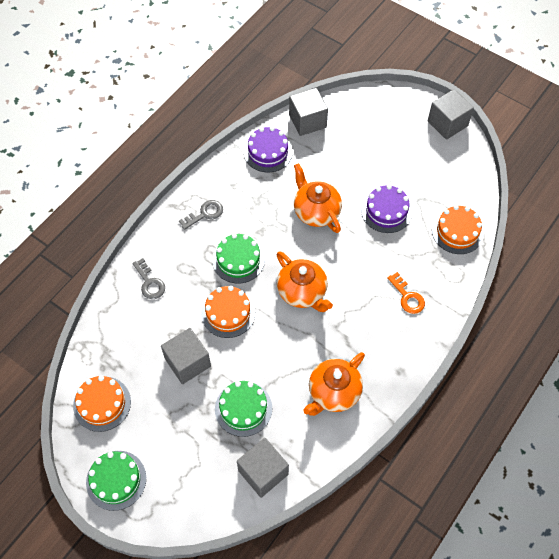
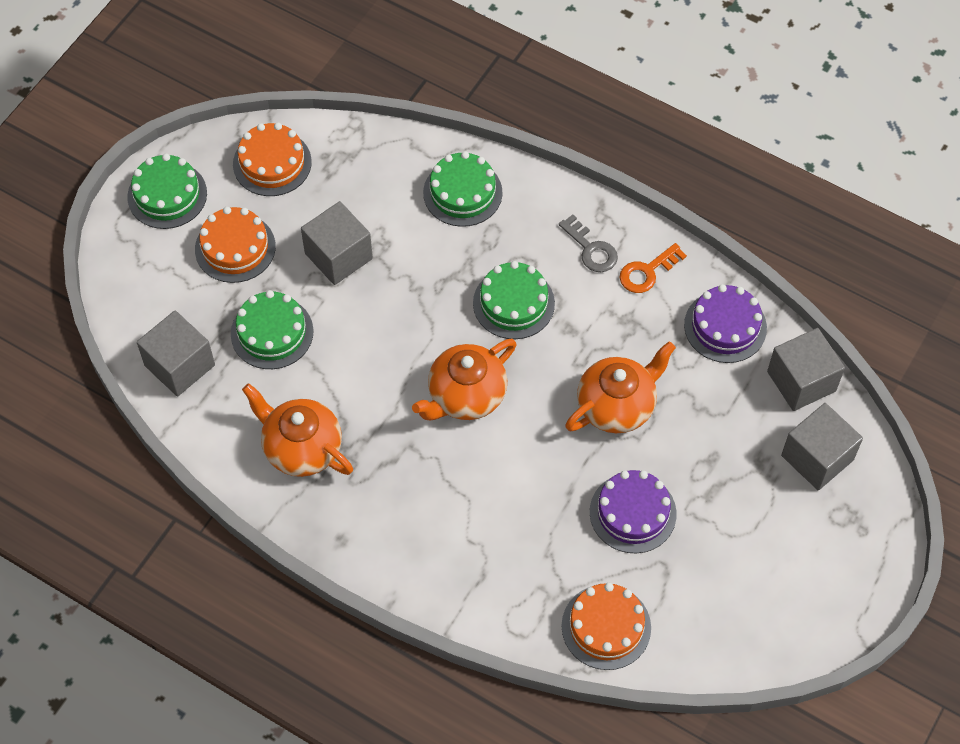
camera: 85 degrees right, 0 degrees up
grey key [132,258,165,299] -> green cake [423,151,503,227]
orange cake [201,286,255,338] -> orange cake moved to [195,207,276,283]
orange key [387,272,425,314] -> orange key moved to [619,243,687,293]
grey cube [428,89,474,140] -> grey cube moved to [781,403,863,490]

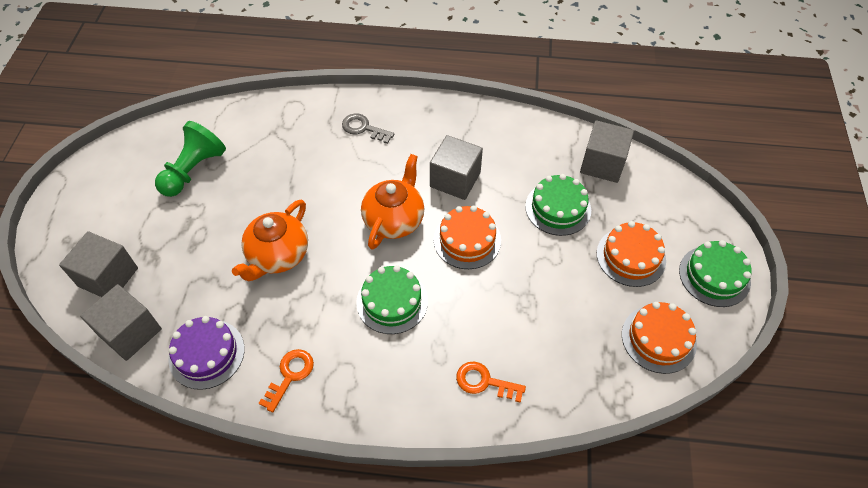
camera: 155 degrees right, 5 degrees down
orange teapot [242,383,353,477] -> none
grey cube [301,201,373,285] -> grey cube moved to [430,135,483,200]
green cake [423,151,503,227] -> orange key [456,362,526,403]
grey key [559,214,618,272] -> grey key moved to [342,113,394,144]
orange cake [561,583,651,670] -> orange cake moved to [434,205,501,269]
purple cake [590,470,677,553] -> none
none -> green pawn [155,121,226,197]

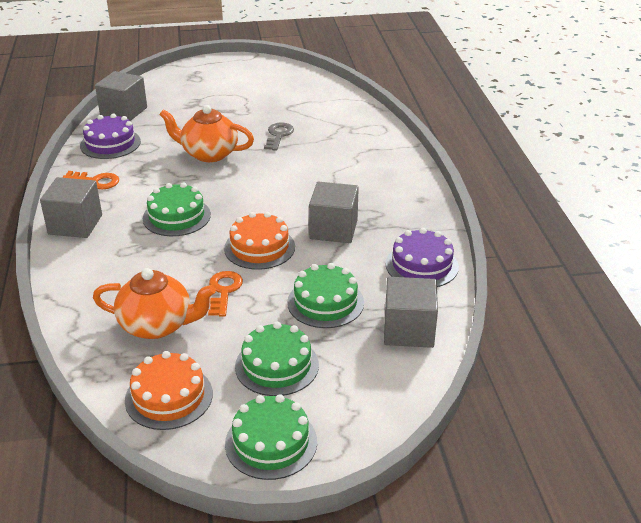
camera: 75 degrees right, 20 degrees down
grey cube [59,231,138,297] -> grey cube moved to [40,177,102,238]
green pawn [155,121,226,197] -> none
grey key [342,113,394,144] -> grey key moved to [264,122,294,151]
orange teapot [361,154,424,250] -> orange teapot moved to [93,268,216,339]
orange key [456,362,526,403] -> orange key moved to [208,271,243,317]
orange cake [597,221,666,287] -> green cake [235,322,319,396]
none -> purple cake [385,228,459,287]

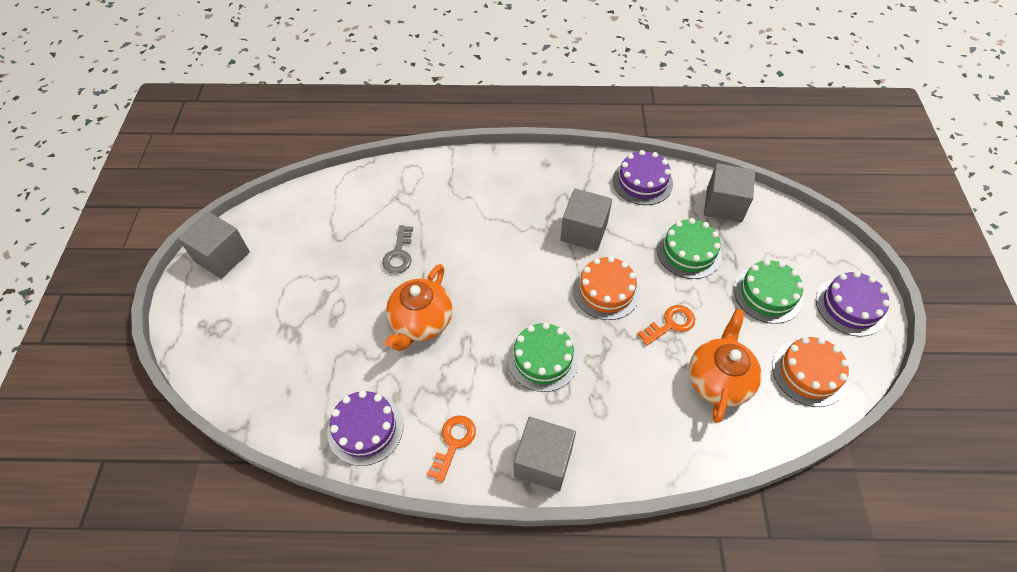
camera: 80 degrees left, 20 degrees up
grey cube [95,71,147,121] -> grey cube moved to [178,212,250,279]
orange key [208,271,243,317] -> orange key turned 135 degrees clockwise [637,305,695,346]
green cake [225,394,317,480] -> purple cake [816,271,890,337]
grey key [264,122,294,151] -> grey key turned 105 degrees counterclockwise [382,225,413,274]

